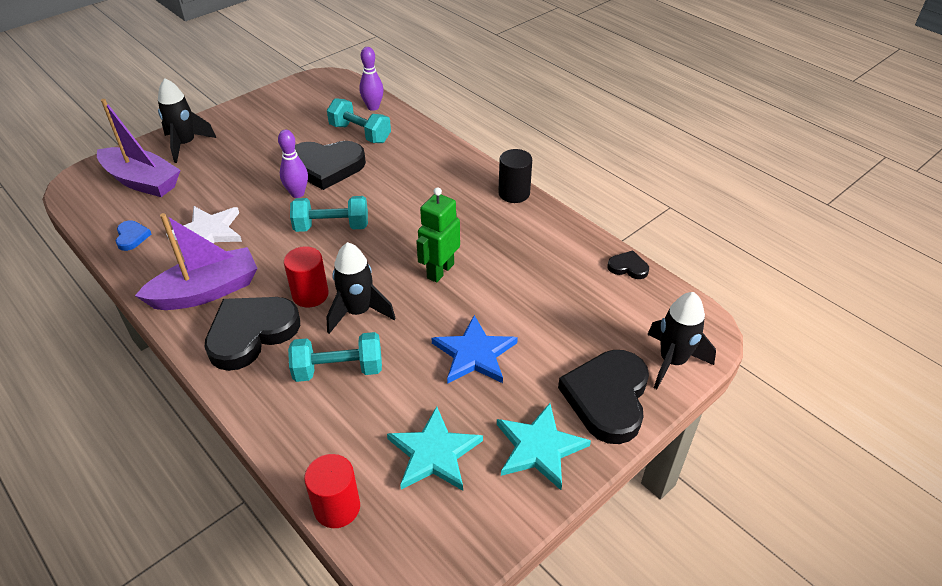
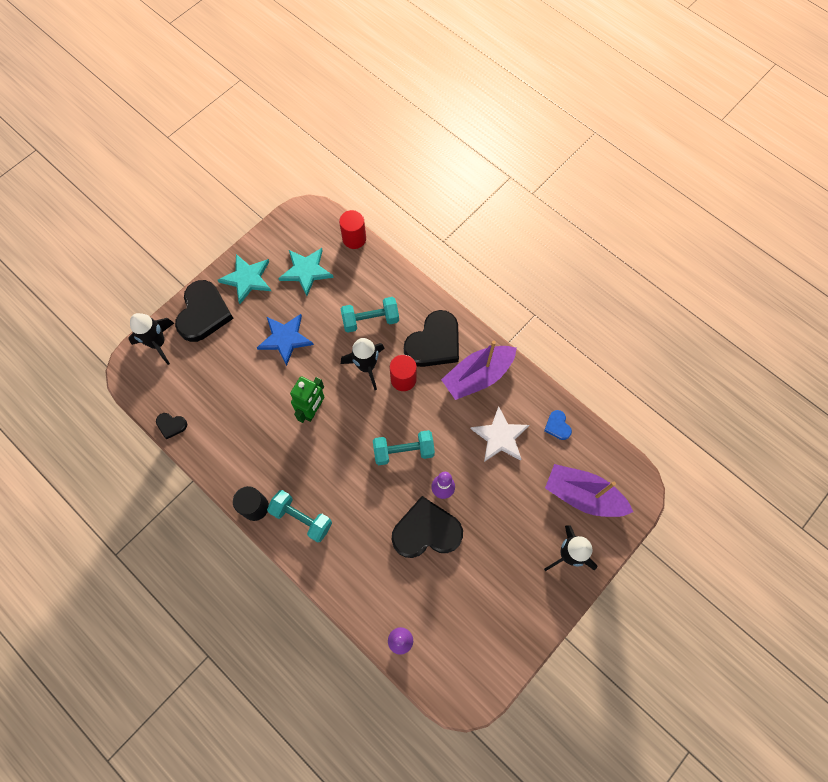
camera: 175 degrees right, 25 degrees up
turquoise dumbbell [327,98,391,143] -> turquoise dumbbell moved to [267,490,332,543]

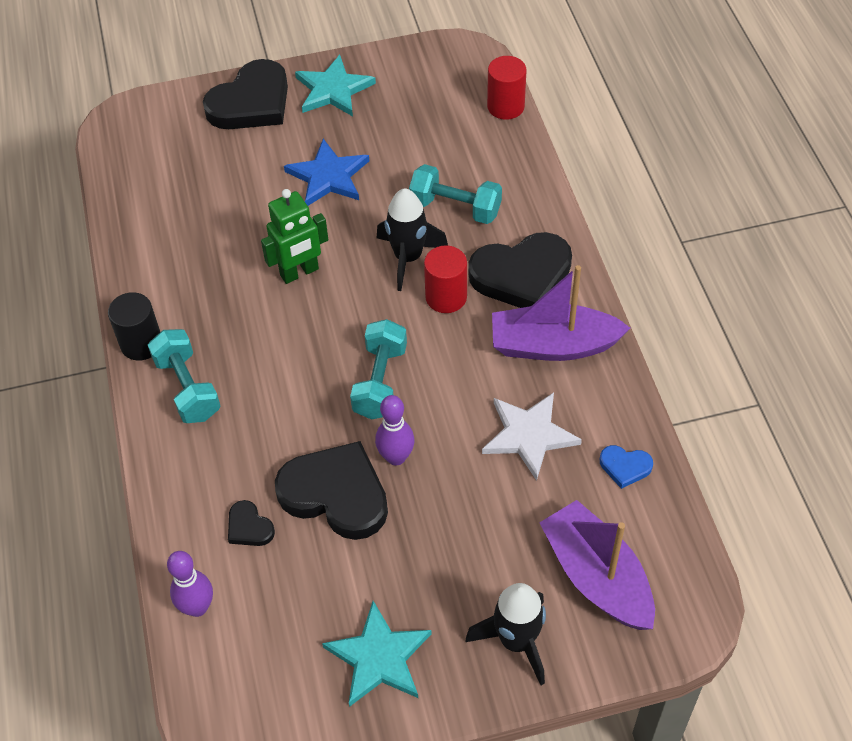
camera: 35 degrees right, 15 degrees down
black rocket [128,313,174,365] -> none
black heart [156,413,187,439] -> black heart moved to [228,500,275,546]
turquoise star [278,248,334,296] -> turquoise star moved to [322,601,432,707]
turquoise dumbbell [373,430,435,465] -> turquoise dumbbell turned 75 degrees clockwise [350,319,407,420]
blue heart [544,410,572,440] -> blue heart turned 90 degrees counterclockwise [600,445,653,489]

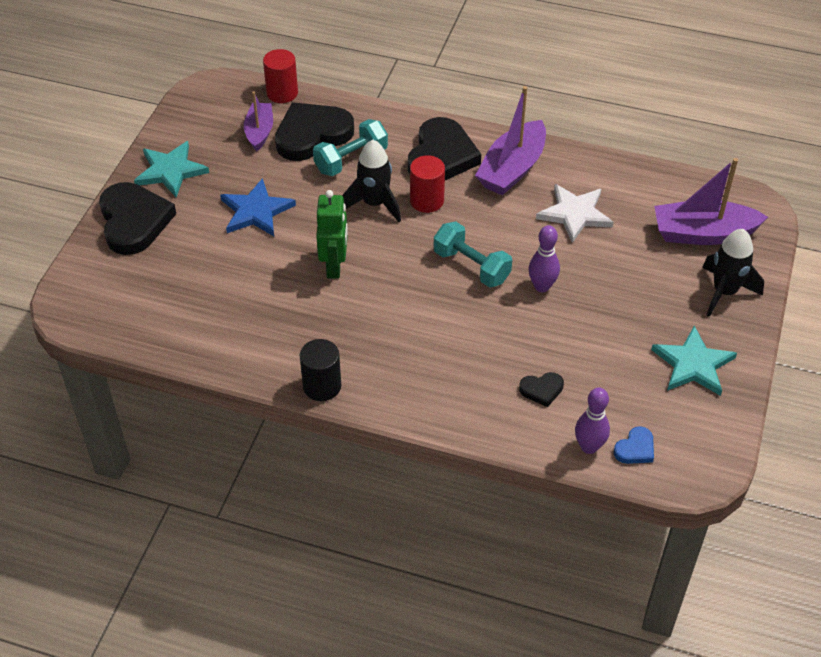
camera: 60 degrees left, 5 degrees down
turquoise dumbbell [148,329,221,423] -> none
black heart [275,441,388,540] -> black heart moved to [275,103,354,161]
blue heart [600,445,653,489] -> blue heart moved to [613,426,654,464]
none -> purple boat [244,91,273,151]

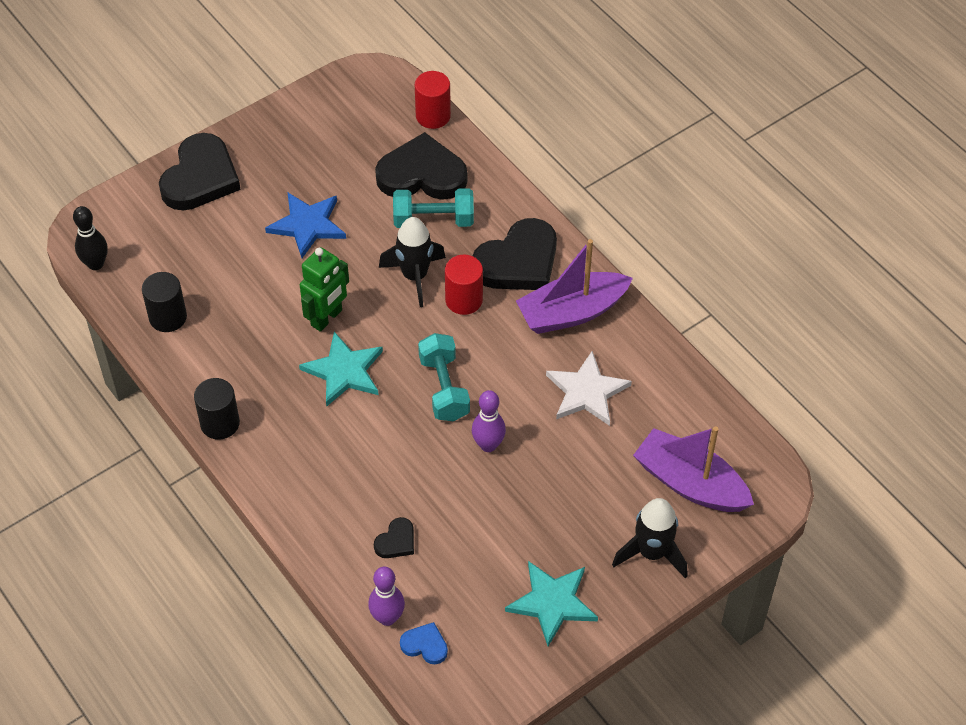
camera: 35 degrees right, 5 degrees up
turquoise star [134,141,209,197] -> turquoise star moved to [299,332,383,407]
purple boat [244,91,273,151] -> none
black heart [519,372,564,407] -> black heart turned 75 degrees counterclockwise [374,517,414,558]
blue heart [613,426,654,464] -> blue heart turned 150 degrees counterclockwise [400,622,448,664]
none -> black bowling pin [73,206,108,270]
none -> black cylinder [142,272,187,332]

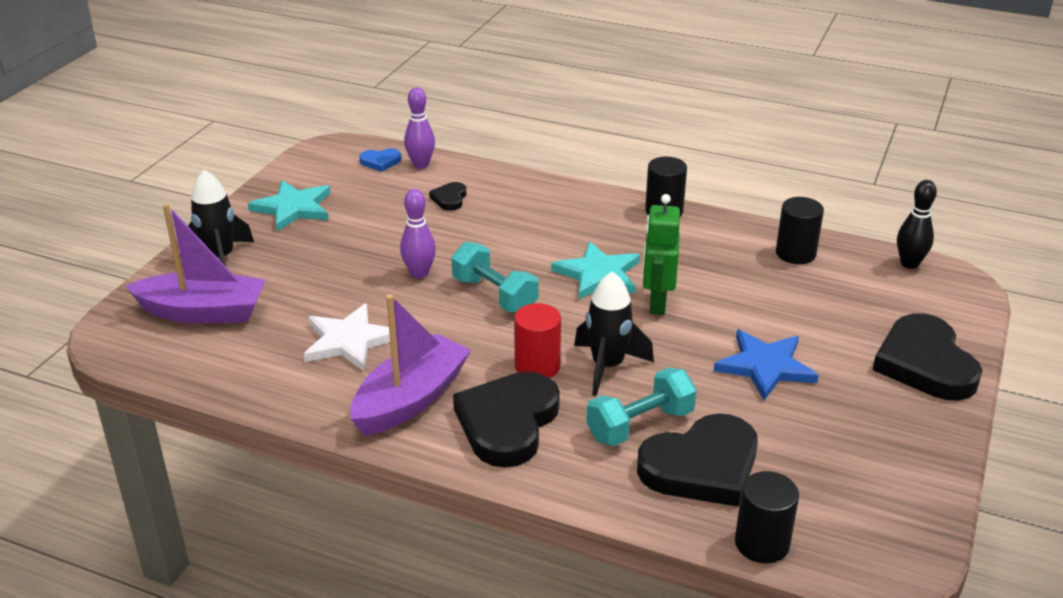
camera: 150 degrees right, 20 degrees down
red cylinder [415,71,451,129] -> black cylinder [735,471,799,564]

